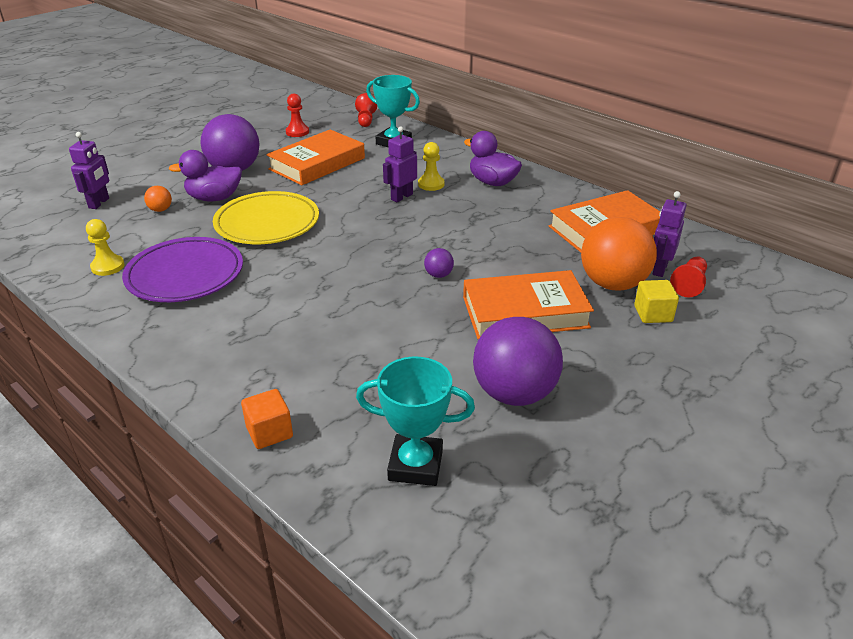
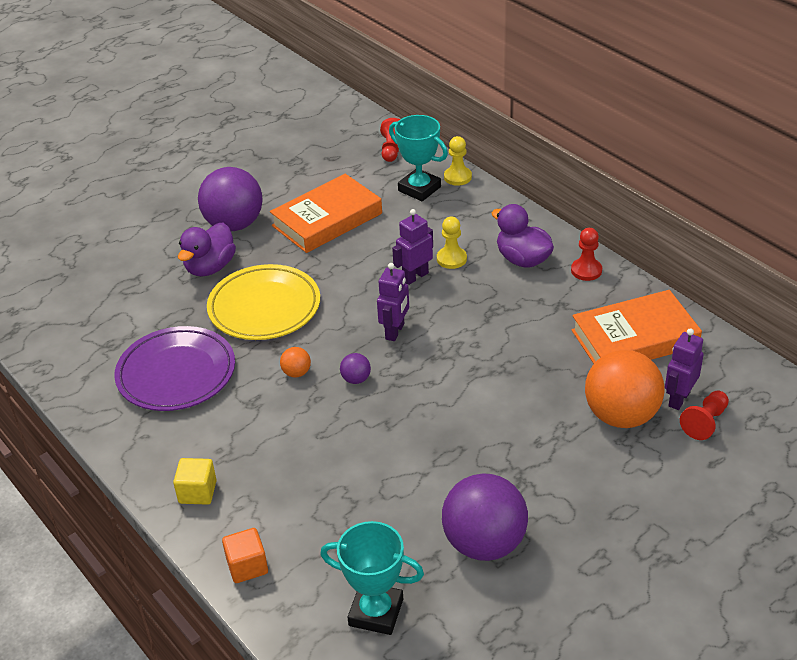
camera: 10 degrees right, 5 degrees up
purple robot [69,132,109,209] -> purple robot moved to [377,263,409,341]
yellow pawn [86,219,125,276] -> yellow pawn moved to [444,136,472,186]
orange ball [144,186,172,212] -> orange ball moved to [280,347,311,378]
purple duck [169,150,242,202] -> purple duck turned 60 degrees counterclockwise [178,222,236,277]
red pawn [286,93,309,137] -> red pawn moved to [571,228,602,281]
purple ball [424,248,454,278] -> purple ball moved to [340,353,371,384]
orange book [463,270,594,340] -> none
yellow cube [634,280,679,323] -> yellow cube moved to [173,458,217,505]

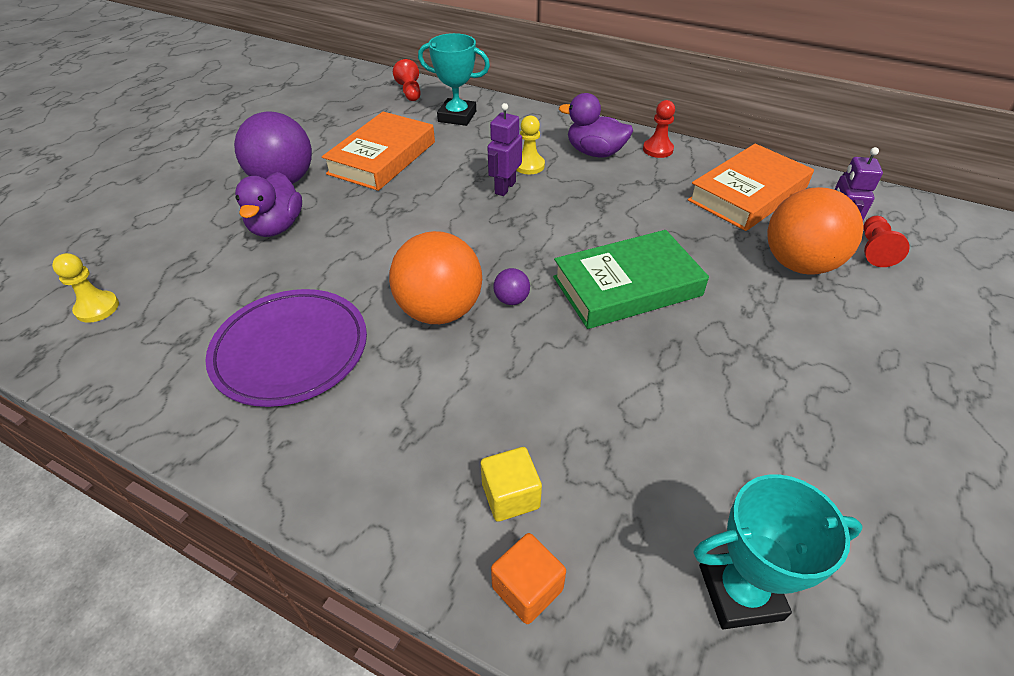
camera: 25 degrees left, 5 degrees up
yellow cube [173,458,217,505] -> yellow cube moved to [481,447,542,522]
yellow plate [207,264,320,340] -> none
orange ball [280,347,311,378] -> orange ball [389,231,482,324], size x2.39
purple robot [377,263,409,341] -> none
purple ball [442,474,528,561] -> none
yellow pawn [444,136,472,186] -> yellow pawn moved to [52,253,119,323]
none -> green book [553,230,709,329]

